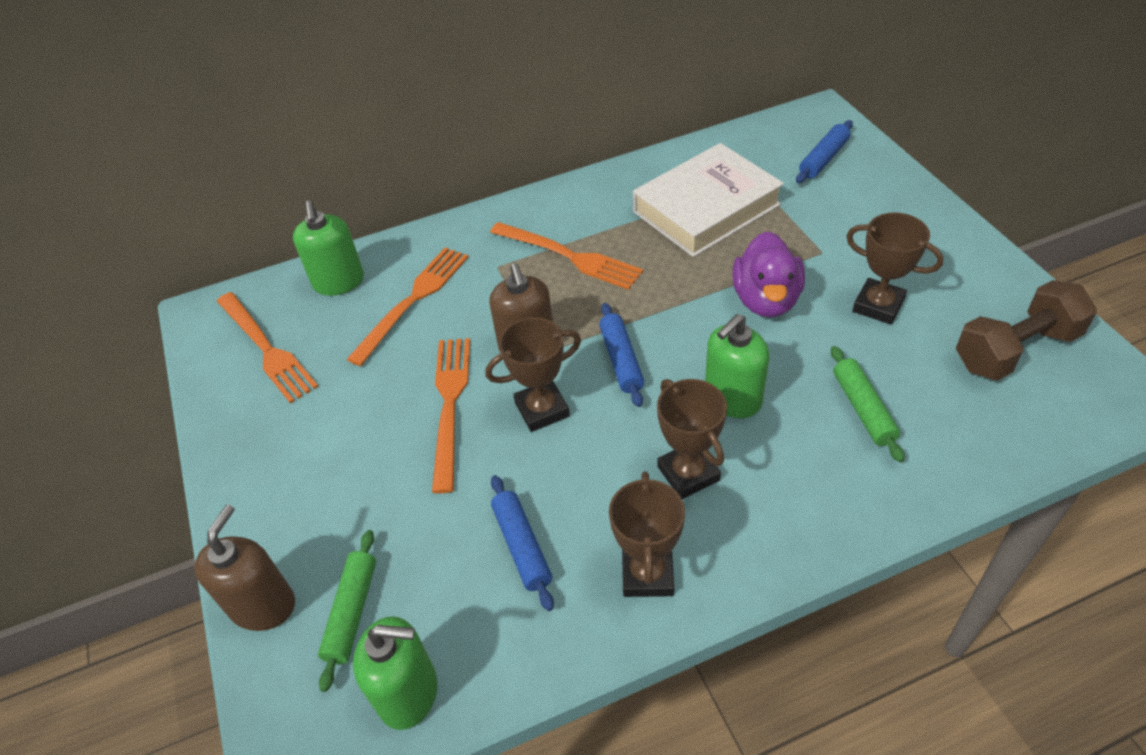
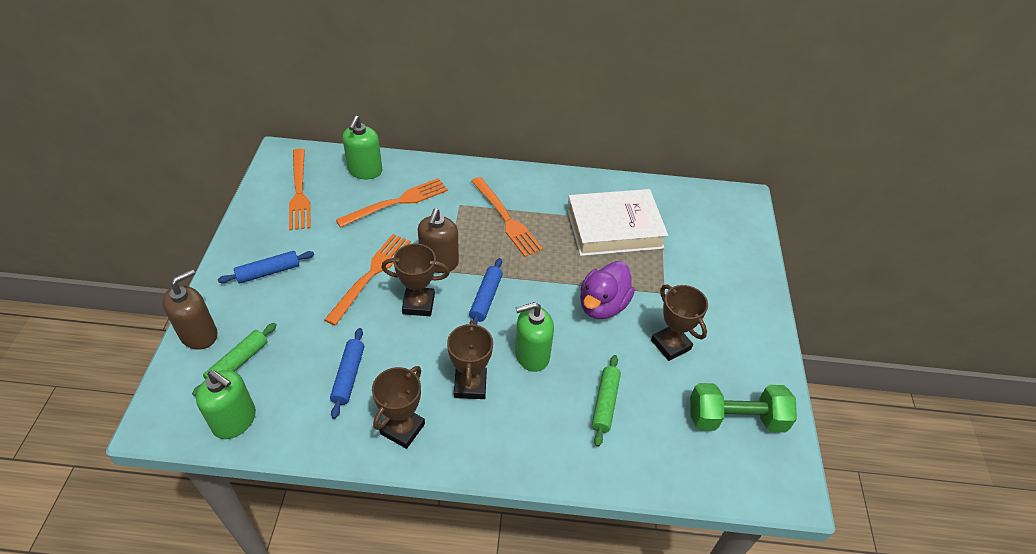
camera: 20 degrees right, 0 degrees up
blue rolling pin [796,120,853,183] -> blue rolling pin moved to [218,251,314,283]
brown dumbbell [956,280,1097,381] -> green dumbbell [690,383,797,432]

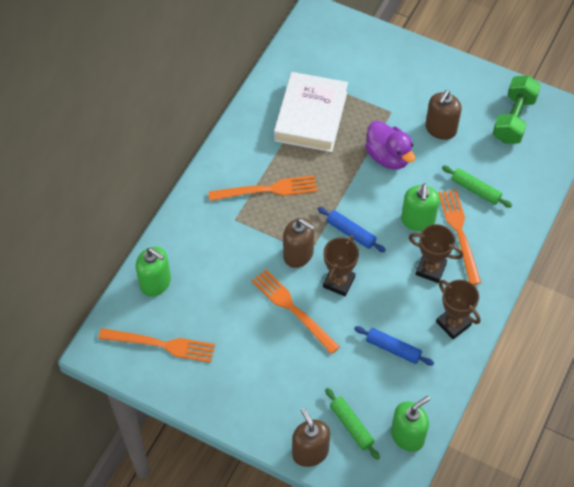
camera: 65 degrees left, 10 degrees up
blue rolling pin [218,251,314,283] -> none
orange fork [336,178,448,228] -> orange fork moved to [438,189,481,285]
brown trophy [651,284,708,361] -> brown soap dispenser [425,90,462,140]

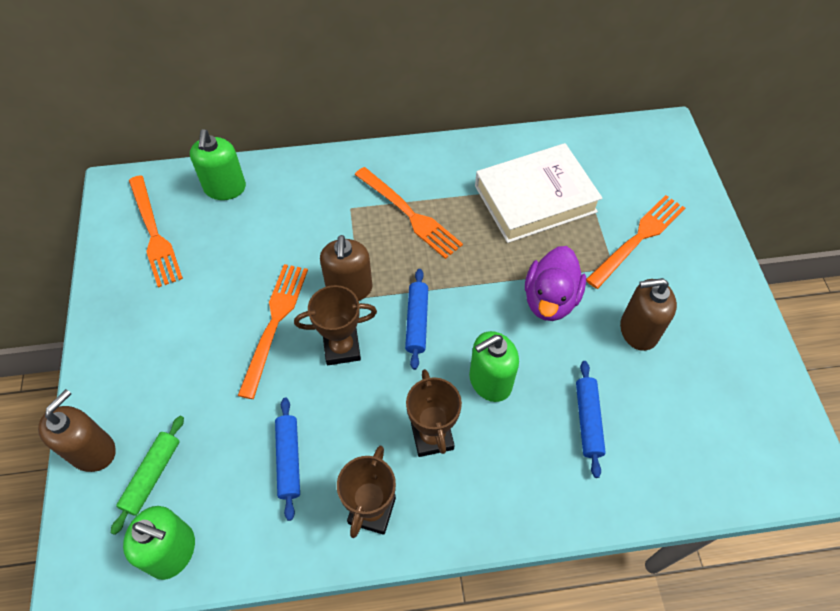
camera: 55 degrees right, 0 degrees up
orange fork [438,189,481,285] -> orange fork moved to [586,195,685,289]
green rolling pin [442,166,512,208] -> blue rolling pin [576,361,606,478]
green dumbbell [493,75,541,144] -> none

